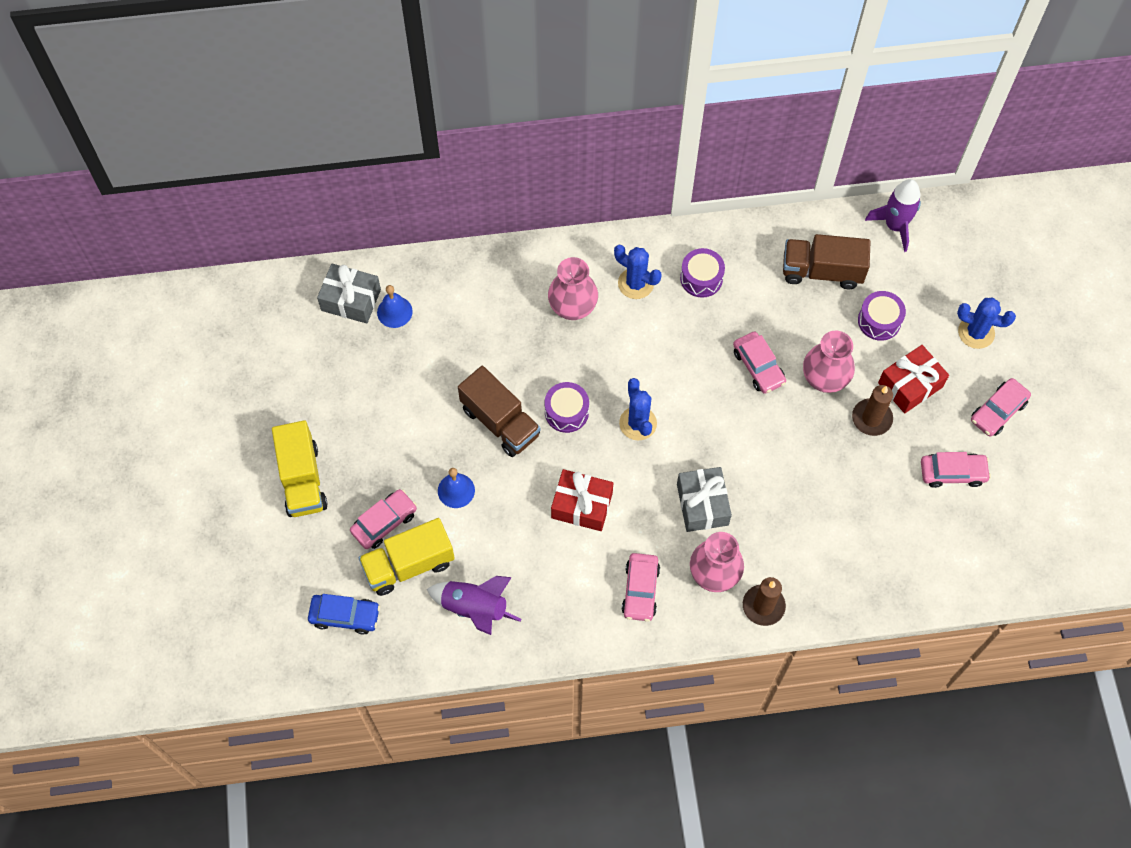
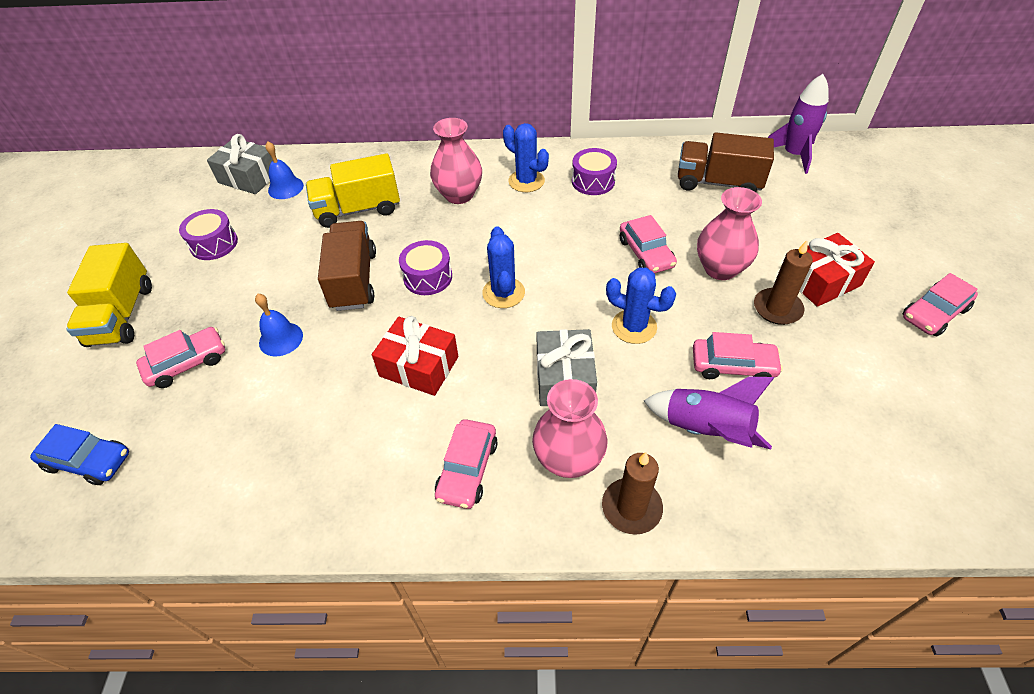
camera: 10 degrees right, 15 degrees down
yellow truck [358,518,455,596] -> yellow truck moved to [306,153,400,228]
purple rocket [427,576,521,635] -> purple rocket moved to [644,377,775,449]
brown truck [458,366,541,457] -> brown truck turned 150 degrees counterclockwise [318,221,376,311]
purple drum [858,291,906,341] -> purple drum moved to [179,209,238,260]
pink car [921,452,991,488] -> pink car moved to [693,332,783,379]
blue cactus [957,297,1016,349] -> blue cactus moved to [606,267,676,344]

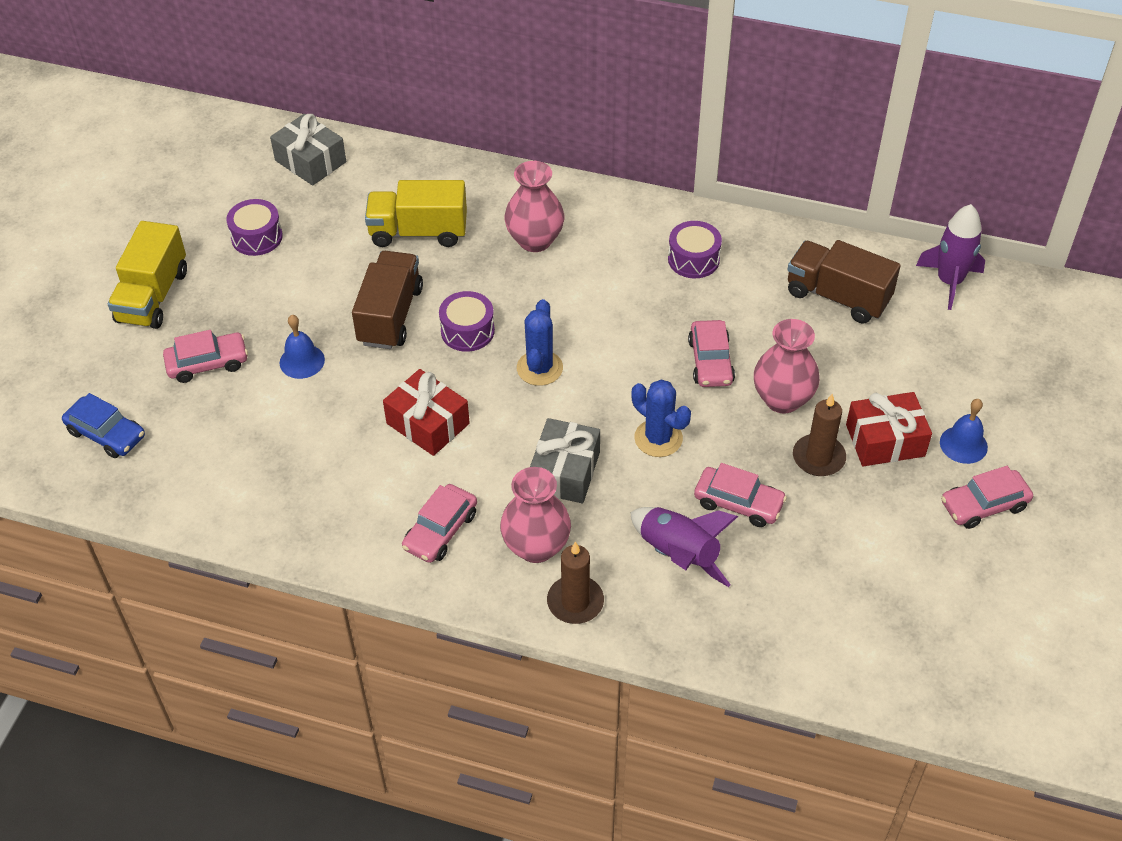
camera: 15 degrees right, 0 degrees up
blue bell [265,141,304,199] -> blue bell moved to [940,399,988,464]
blue cactus [503,123,549,192] -> none

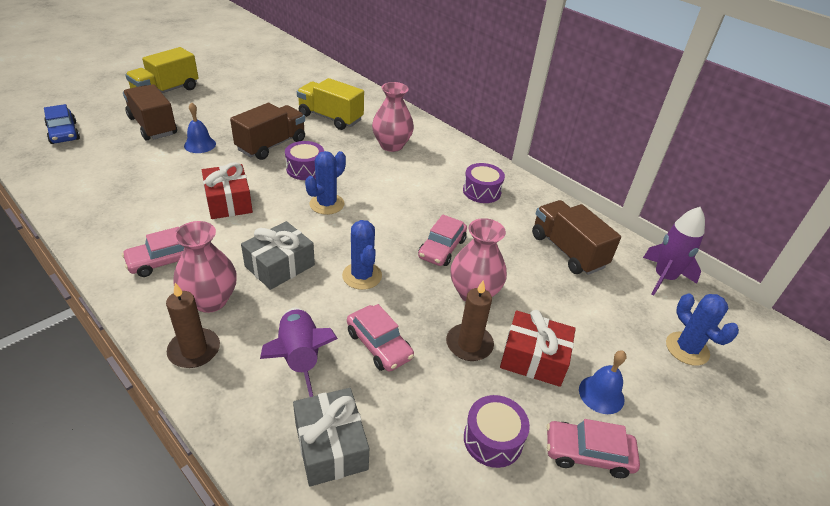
camera: 25 degrees right, 10 degrees down
pink car [163,330,248,383] -> brown truck [123,84,177,140]
purple drum [226,199,283,256] -> purple drum moved to [464,395,530,468]
grey gift [270,114,346,186] -> grey gift moved to [293,388,369,487]
none -> blue cactus [666,293,739,366]

